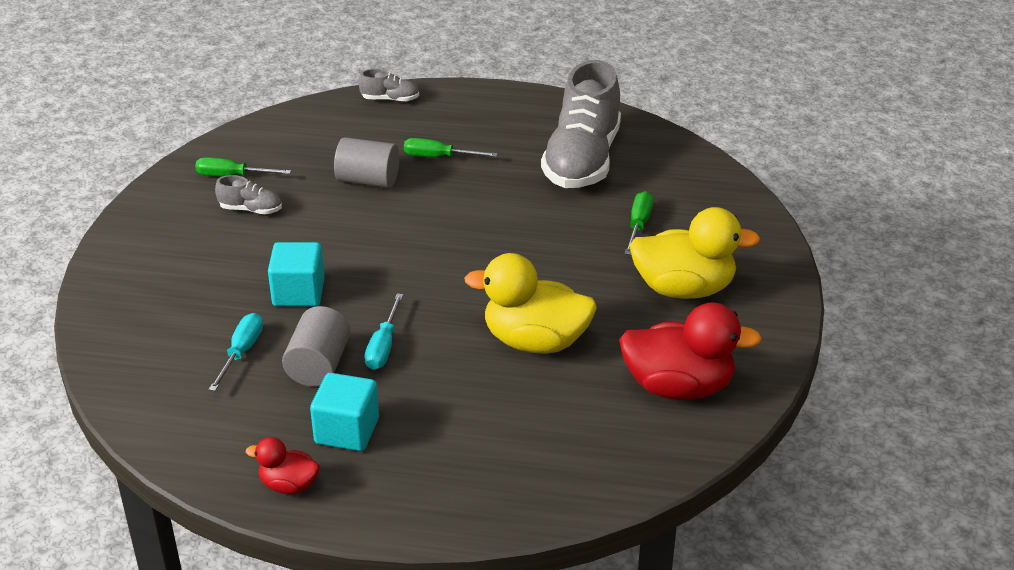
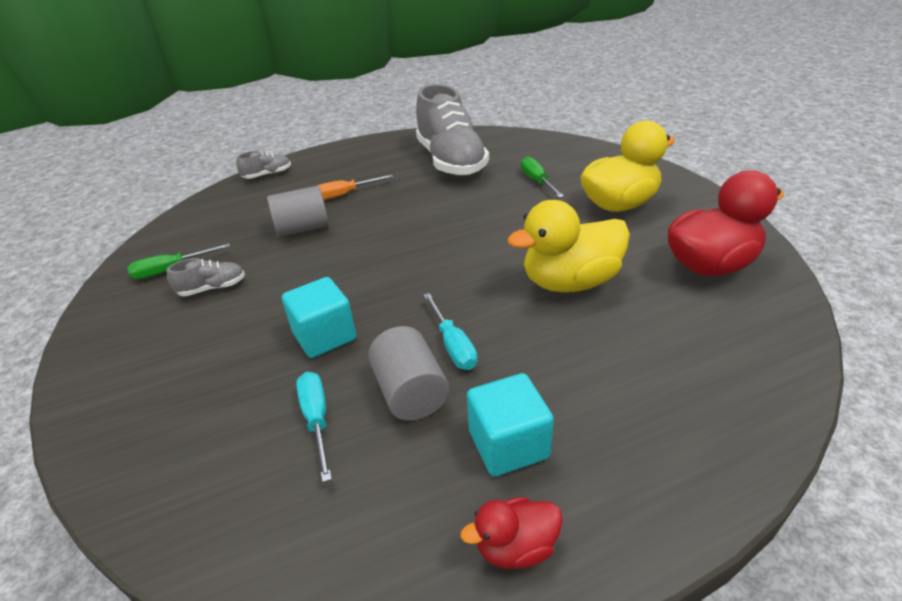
camera: 30 degrees left, 0 degrees up
green screwdriver [404,138,498,157] -> orange screwdriver [317,174,393,200]

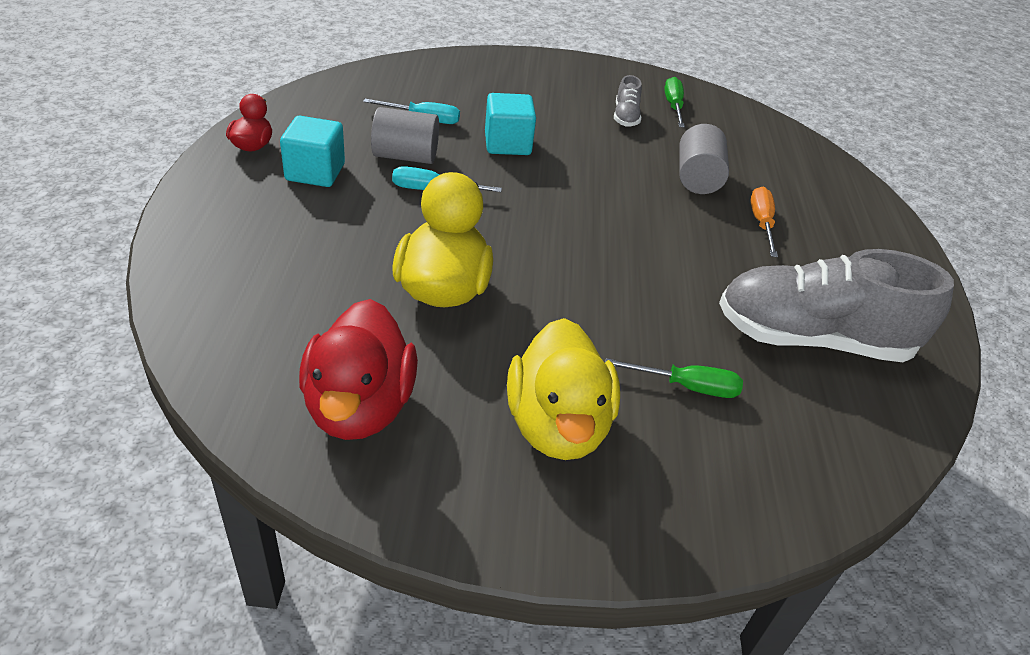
camera: 110 degrees right, 5 degrees up
grey shoe [236,151,291,179] -> none

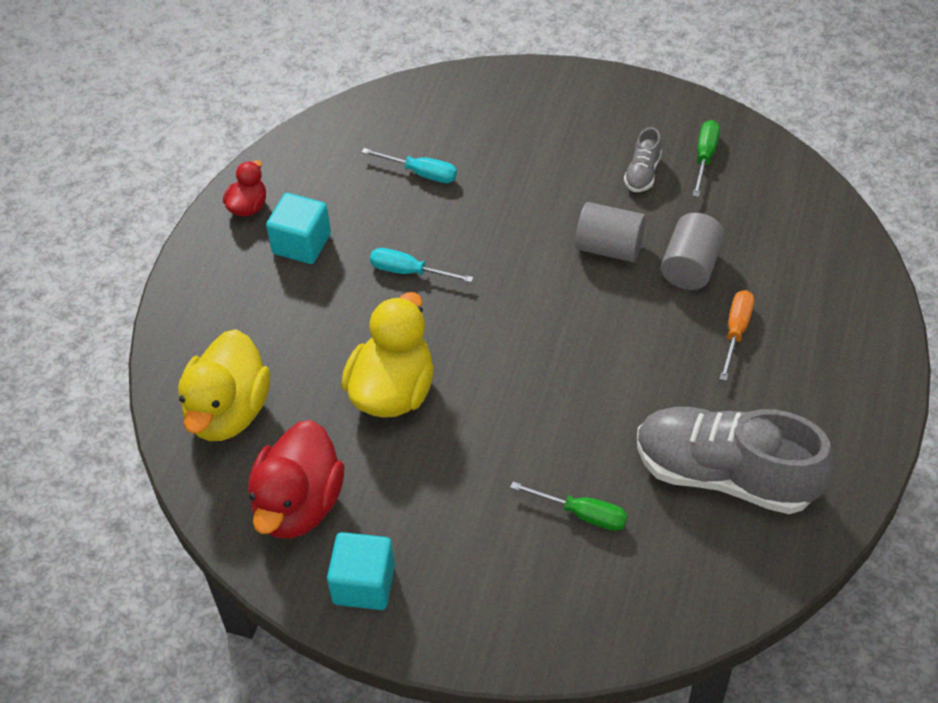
camera: 20 degrees right, 10 degrees up
grey cylinder [371,107,439,164] -> grey cylinder moved to [575,202,646,262]
turquoise cube [485,93,536,155] -> turquoise cube moved to [327,532,395,610]
yellow duck [507,318,620,460] -> yellow duck moved to [178,329,270,441]

